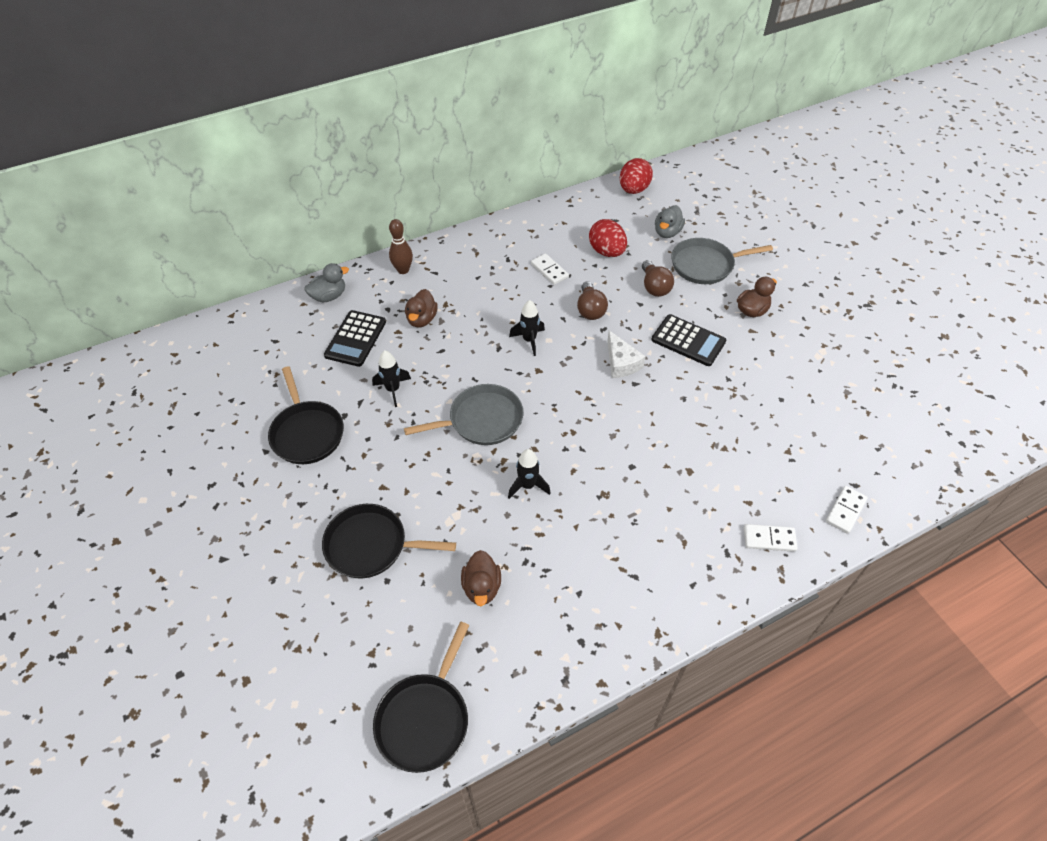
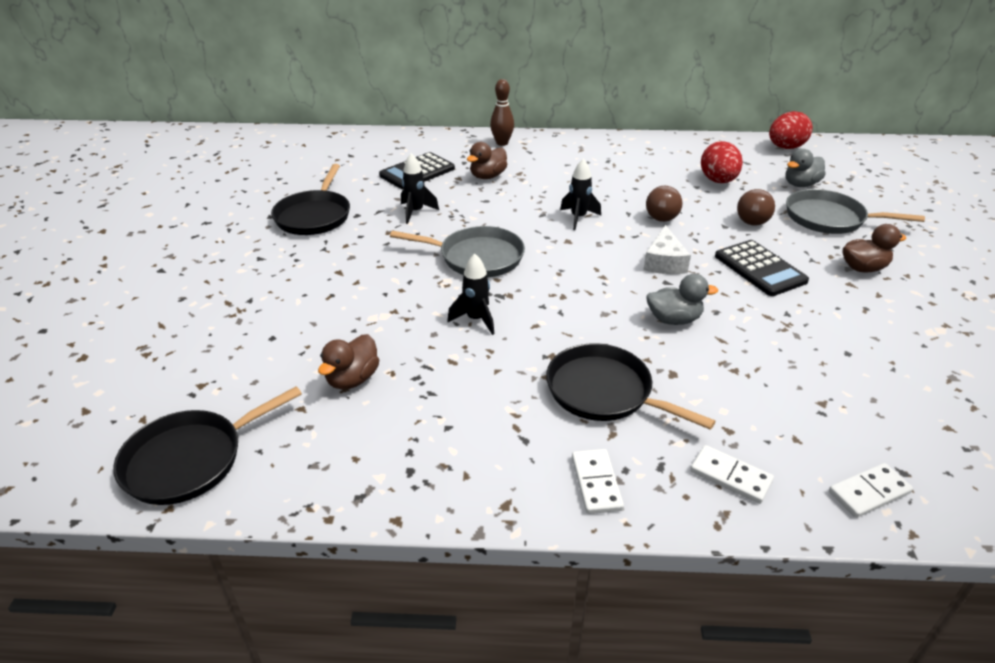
camera: 30 degrees right, 15 degrees down
grey duck [304,263,349,302] -> grey duck moved to [646,274,718,325]
black pan [322,504,456,578] -> black pan moved to [546,343,716,430]
white domino [531,253,569,285] -> white domino moved to [572,449,624,514]

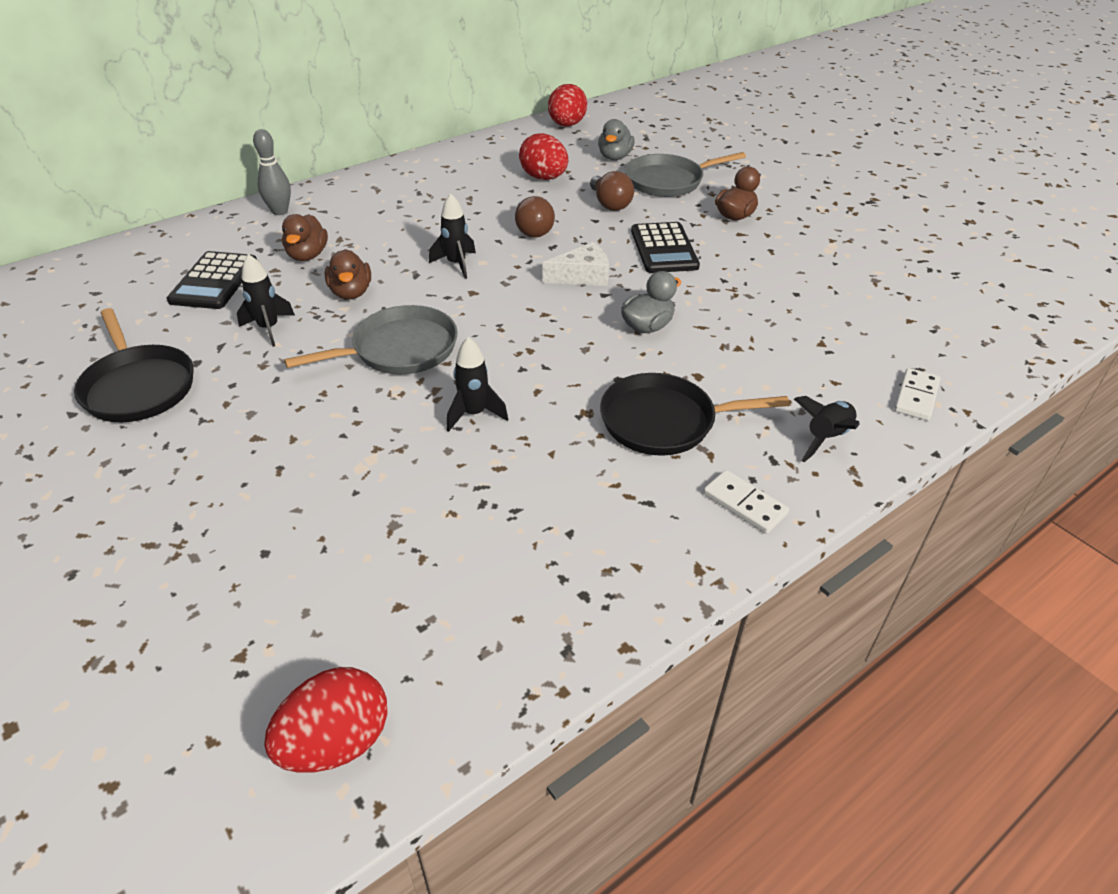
camera: 40 degrees left, 5 degrees up
black pan [113,386,302,505] -> red egg [264,667,388,773]
brown duck [318,334,379,390] -> brown duck moved to [325,249,371,299]
brown bowling pin [490,79,514,146] -> grey bowling pin [253,129,291,215]
white cheese [643,225,691,274] -> white cheese turned 75 degrees counterclockwise [543,242,609,286]
white domino [690,445,774,504] -> black rocket [794,396,860,462]
black calculator [715,240,809,296] -> black calculator turned 60 degrees clockwise [631,222,700,273]

